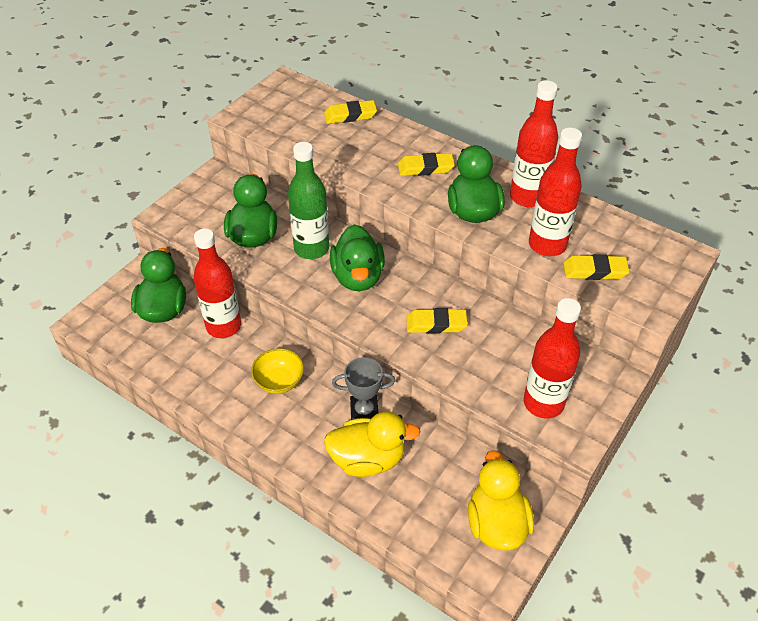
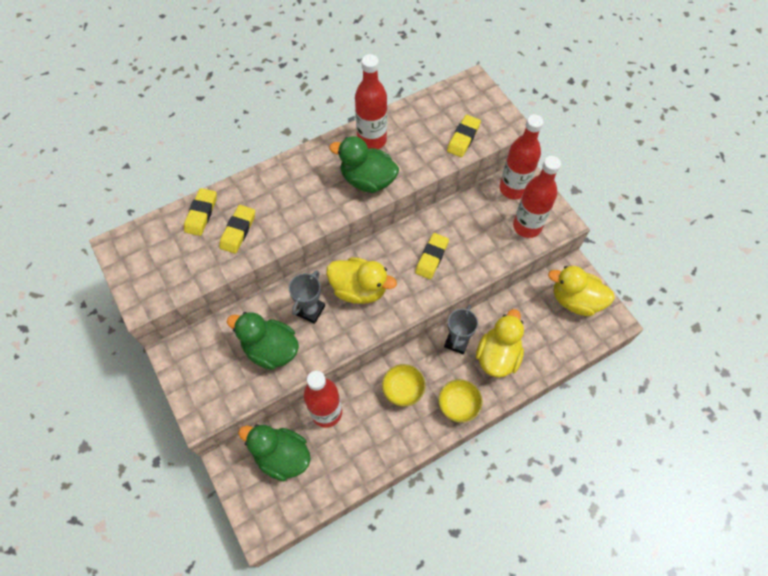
camera: 65 degrees left, 15 degrees up
green bottle [288,142,329,259] -> grey trophy [289,271,325,324]
green duck [330,224,385,291] -> yellow duck [326,257,397,304]
yellow eraser [398,153,455,176] -> yellow eraser moved to [219,205,255,254]
red bottle [529,128,582,256] -> red bottle moved to [500,114,544,199]
none -> yellow bowl [438,379,483,423]

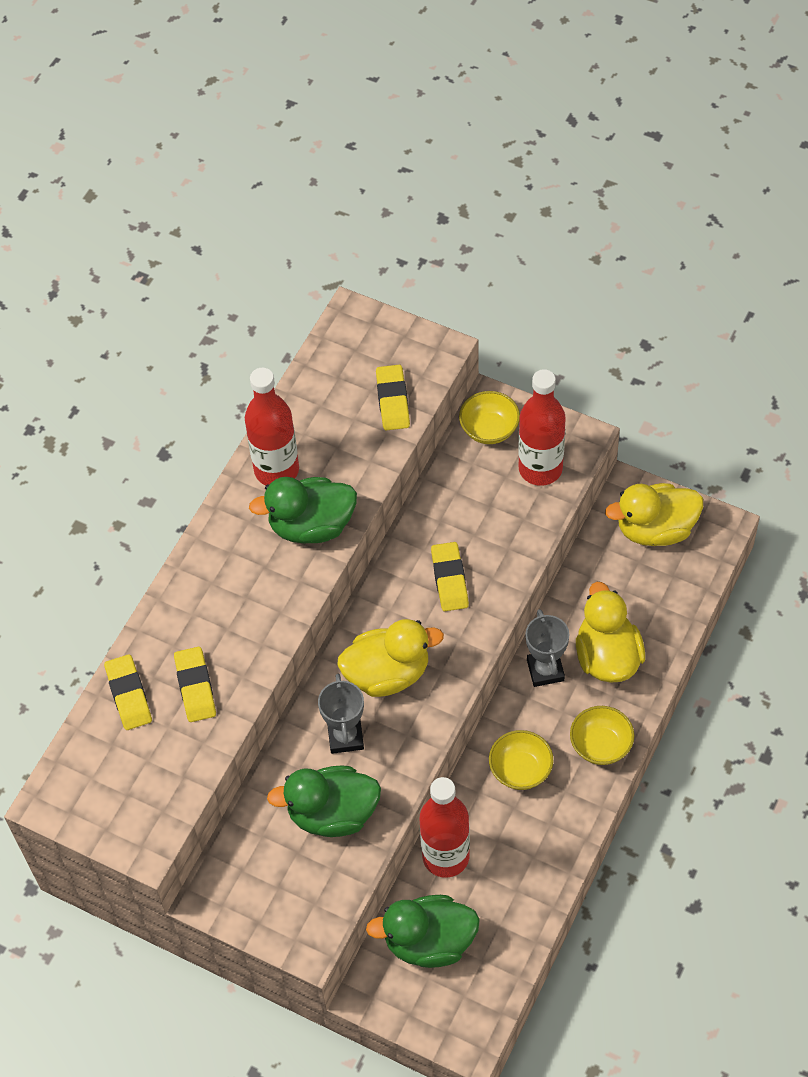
camera: 30 degrees left, 5 degrees down
red bottle [500,114,544,199] -> yellow bowl [459,391,520,444]

